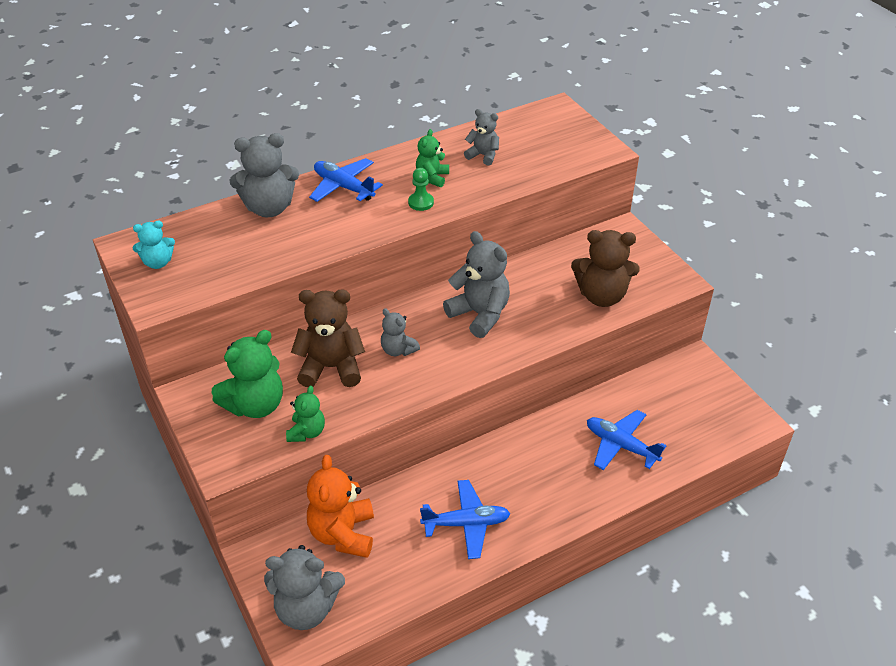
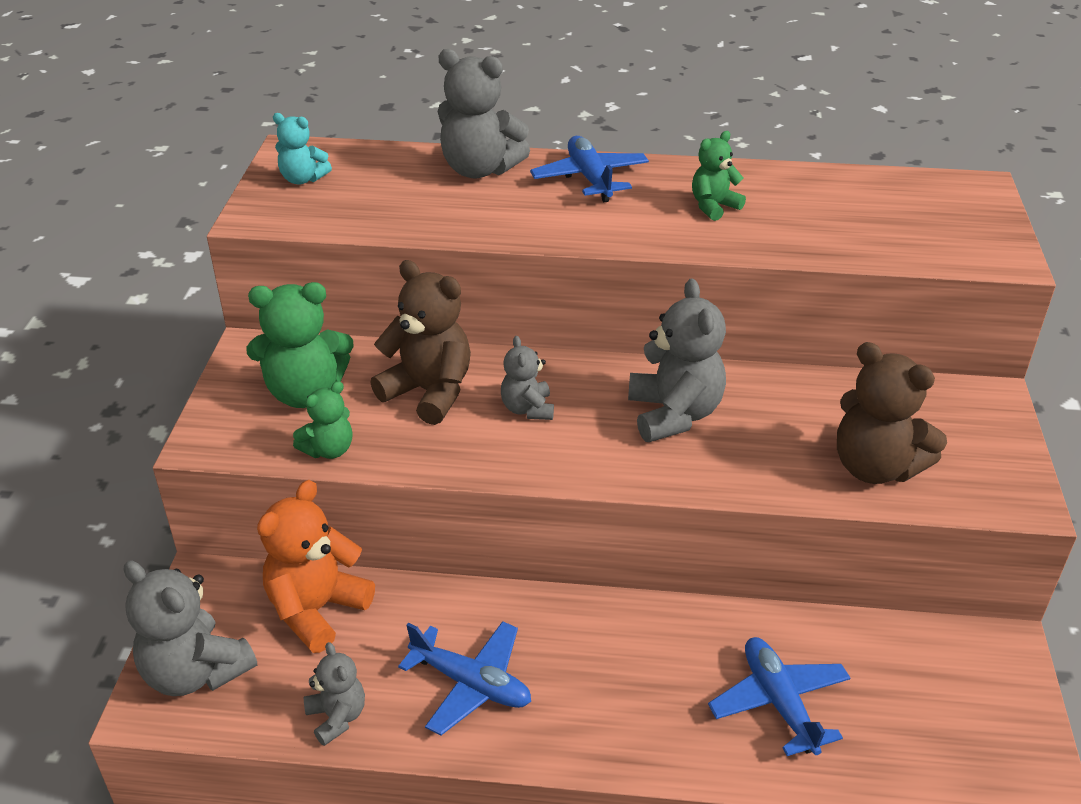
camera: 35 degrees right, 5 degrees down
green pawn [408,168,434,211] -> none
grey teddy bear [464,109,499,165] -> grey teddy bear moved to [304,642,365,746]

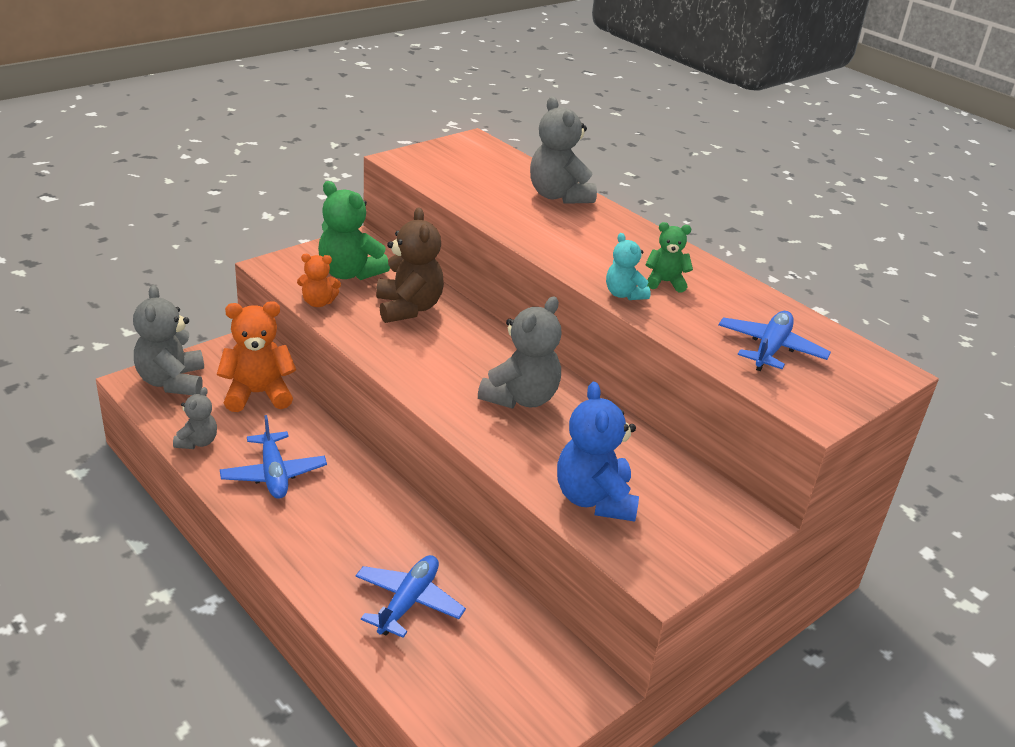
camera: 40 degrees right, 5 degrees down
turquoise teddy bear [273,113,332,185] -> turquoise teddy bear moved to [606,233,651,300]
green teddy bear [293,381,352,459] -> orange teddy bear [297,254,341,307]
grey teddy bear [501,336,554,420] -> none
blue plane [530,136,649,202] -> blue plane moved to [718,311,831,371]
brown teddy bear [837,342,947,484] -> blue teddy bear [557,382,639,521]

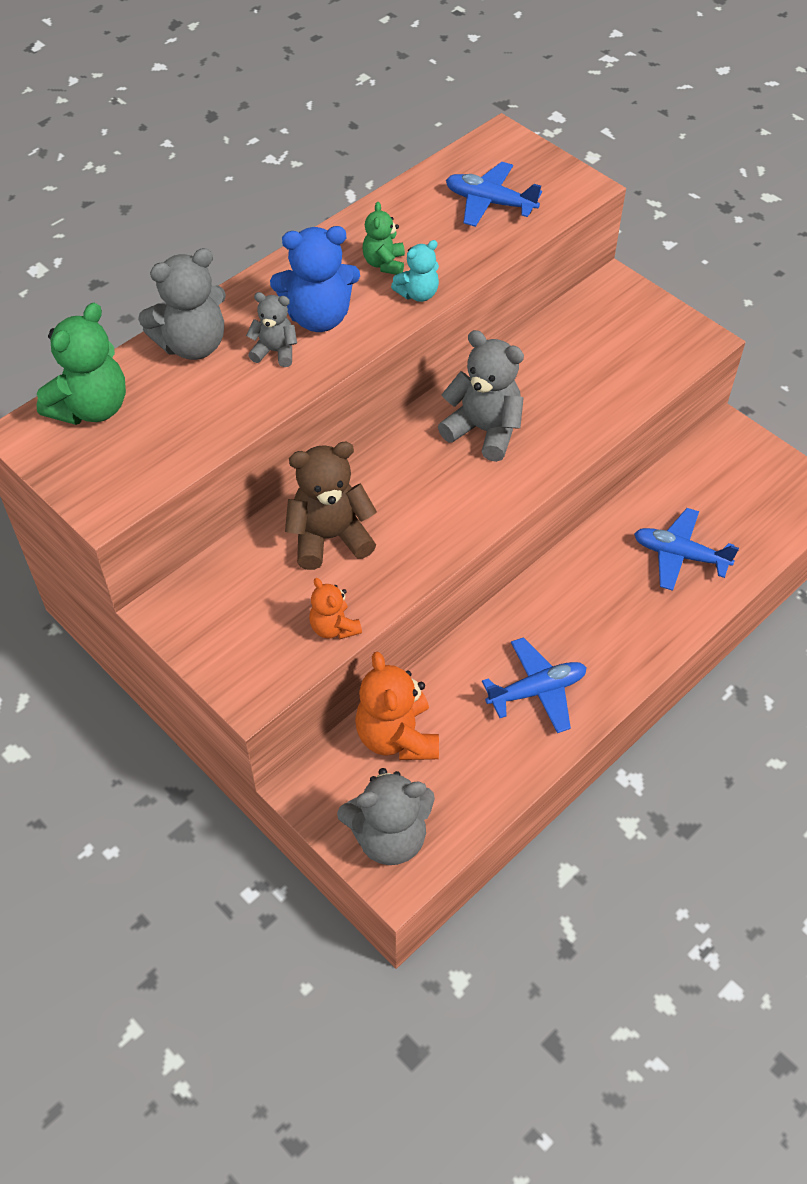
camera: 90 degrees left, 20 degrees up
grey teddy bear [173,387,217,449] -> grey teddy bear moved to [246,292,297,367]
orange teddy bear [297,254,341,307] -> orange teddy bear turned 150 degrees clockwise [309,578,362,639]
green teddy bear [318,181,390,280] -> green teddy bear moved to [36,303,126,425]
blue teddy bear [557,382,639,521] -> blue teddy bear moved to [270,226,360,332]

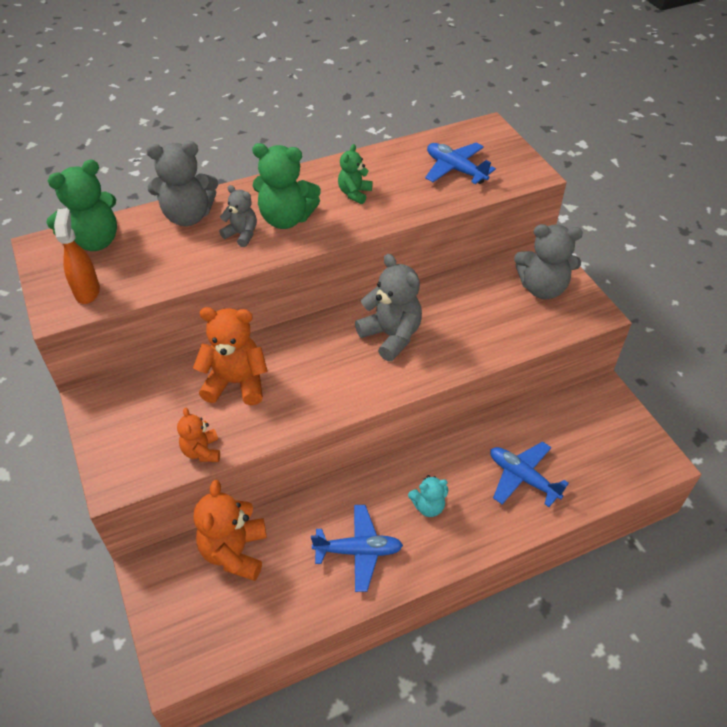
camera: 20 degrees right, 5 degrees down
blue teddy bear [270,226,360,332] -> green teddy bear [252,143,321,229]
brown teddy bear [285,442,377,570] -> orange teddy bear [193,307,268,405]
grey teddy bear [337,768,435,865] -> grey teddy bear moved to [514,224,583,299]
turquoise teddy bear [391,240,439,302] -> turquoise teddy bear moved to [408,475,448,517]
none -> orange spray bottle [54,208,100,304]

